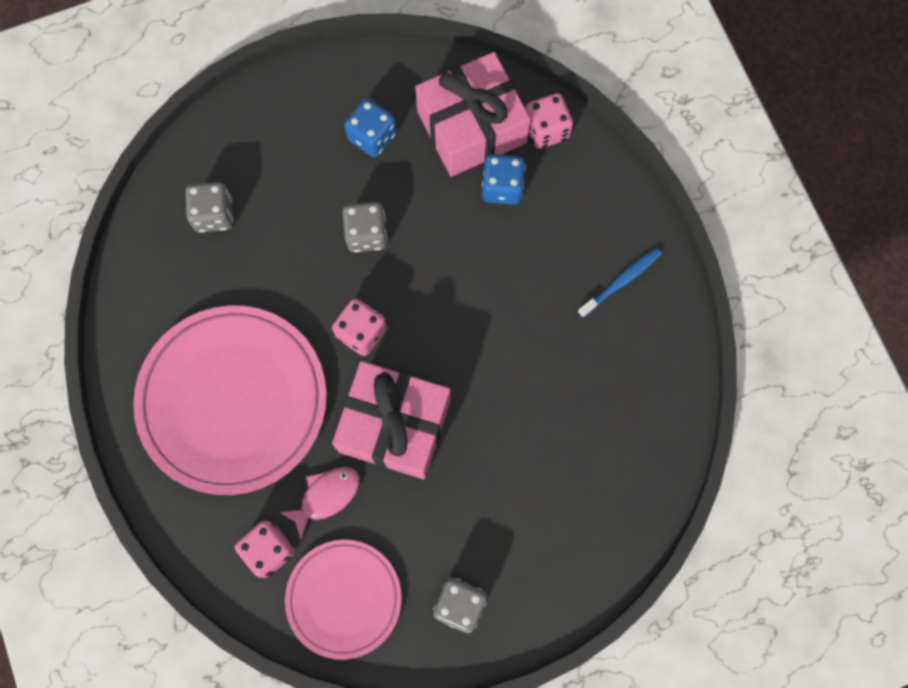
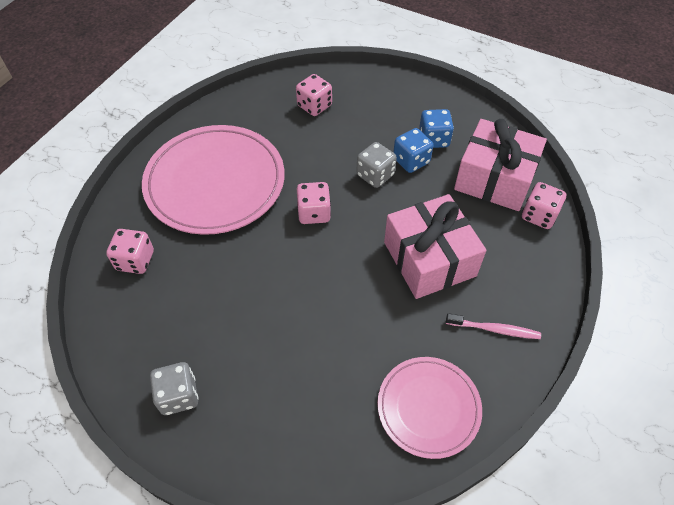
camera: 50 degrees right, 20 degrees down
grey dice [185,182,233,232] -> pink dice [296,74,332,116]
pink fish [280,467,360,539] -> none
pink plate [285,540,402,660] -> pink plate moved to [378,357,482,459]
pink gift [332,361,451,479] -> pink gift moved to [384,194,486,299]
blue dice [482,154,526,205] -> blue dice moved to [393,128,434,173]
blue toothbrush [578,248,662,318] -> pink toothbrush [446,313,541,339]

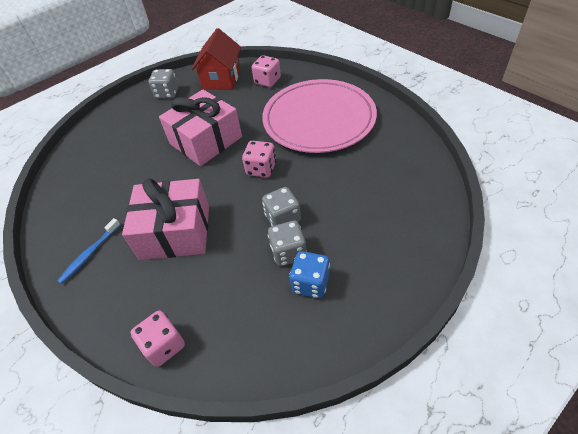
camera: 115 degrees right, 5 degrees down
pink dice [296,74,332,116] -> none
pink plate [378,357,482,459] -> none
blue dice [393,128,434,173] -> grey dice [268,221,307,266]
pink toothbrush [446,313,541,339] -> blue toothbrush [57,218,120,284]
pink gift [454,119,547,211] -> pink gift moved to [159,90,242,166]
none -> red house [191,28,241,90]

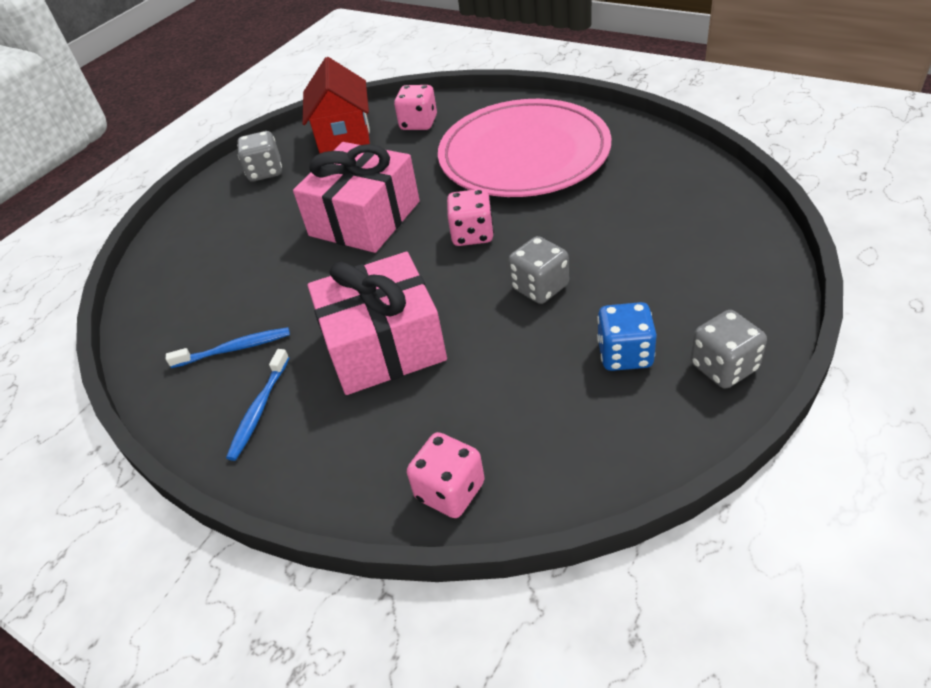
camera: 15 degrees left, 5 degrees down
grey dice [268,221,307,266] -> grey dice moved to [690,310,767,389]
none -> blue toothbrush [166,327,290,368]

